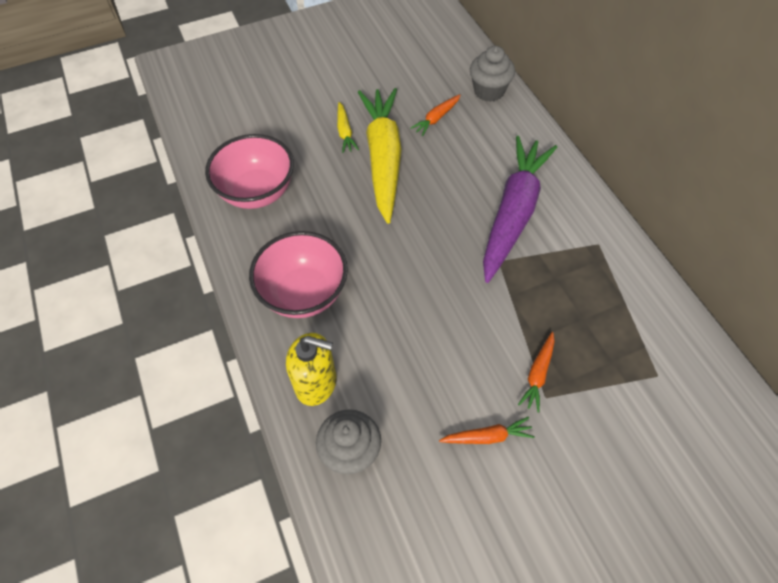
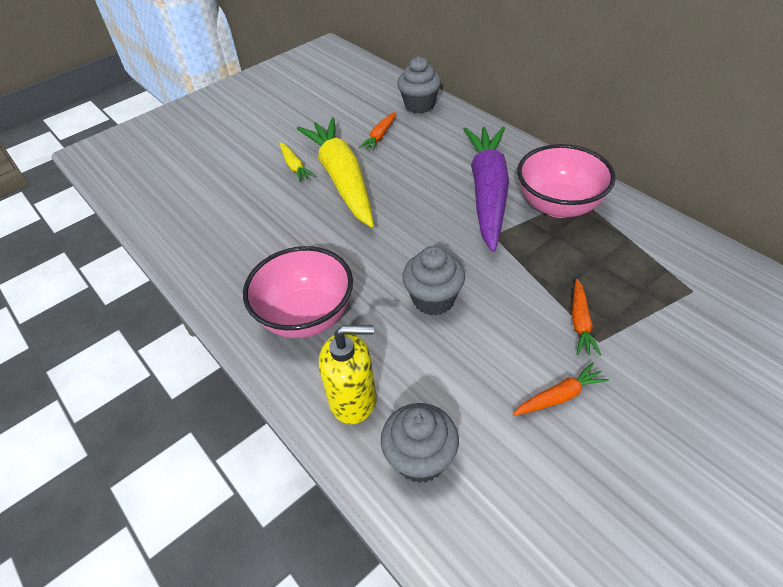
camera: 15 degrees left, 10 degrees down
pink bowl [205,134,294,209] -> pink bowl moved to [517,144,616,218]
none -> grey cupcake [402,246,465,315]

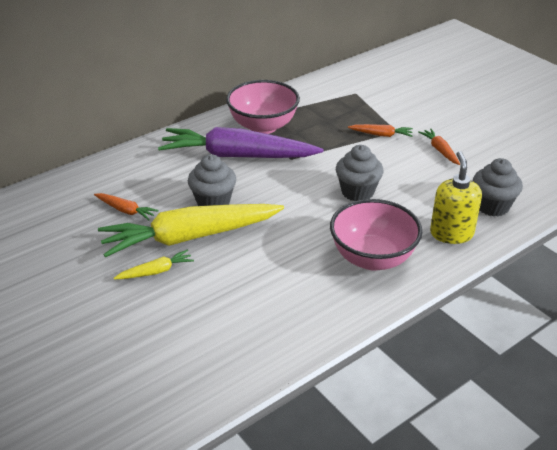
camera: 90 degrees left, 10 degrees down
grey cupcake [397,56,441,113] -> grey cupcake moved to [188,154,236,206]

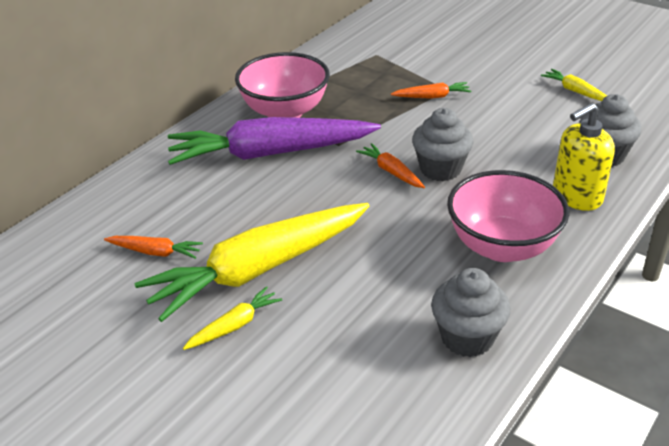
camera: 15 degrees left, 0 degrees up
grey cupcake [188,154,236,206] -> grey cupcake moved to [431,268,510,357]
orange carrot [418,129,460,165] -> orange carrot moved to [356,143,425,188]
yellow soap dispenser [430,151,482,244] -> yellow soap dispenser turned 105 degrees counterclockwise [553,103,615,211]
none -> yellow carrot [541,69,607,101]

